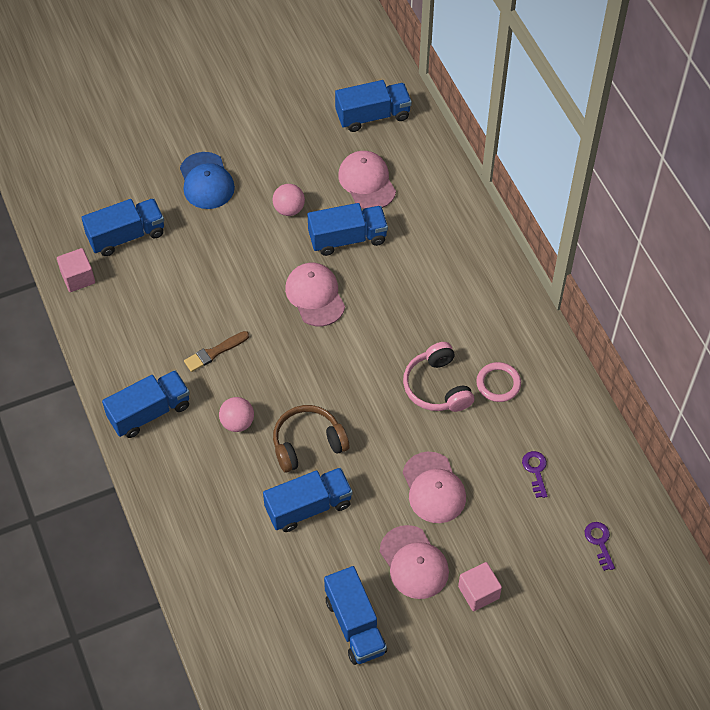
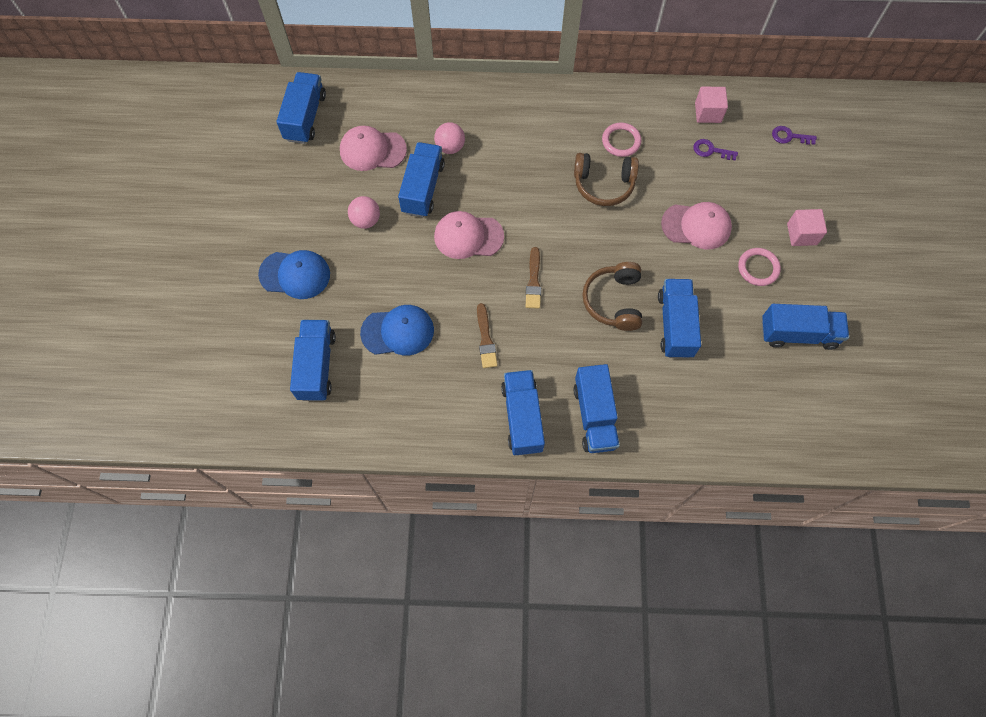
camera: 65 degrees left, 10 degrees up
pink cube [57,248,95,292] -> pink cube moved to [695,87,728,123]
pink ball [219,397,254,432] -> pink ball moved to [434,122,465,154]
pink cap [380,525,449,599] -> pink ring [738,248,781,286]
pink headphones [403,342,474,412] -> brown headphones [574,153,639,206]
none -> blue cap [360,305,434,355]
none -> brown brush [526,247,541,309]
none -> blue truck [573,364,620,453]

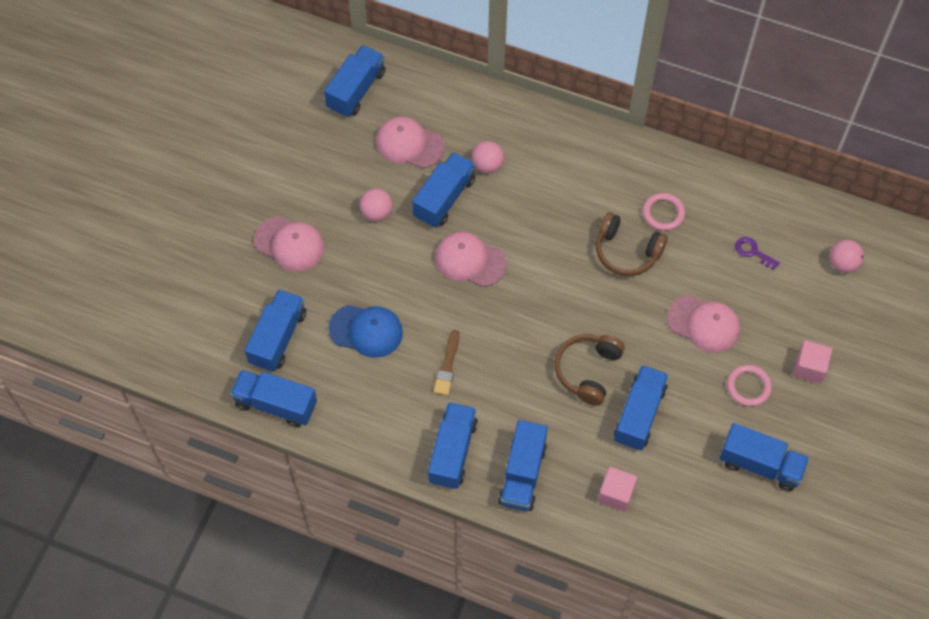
camera: 20 degrees right, 5 degrees down
blue cap [258,250,330,299] -> pink cap [254,216,324,271]
brown brush [526,247,541,309] -> none
pink cube [695,87,728,123] -> pink cube moved to [598,467,637,511]
purple key [772,126,817,145] -> pink ball [830,240,864,273]
none -> blue truck [230,370,317,428]

